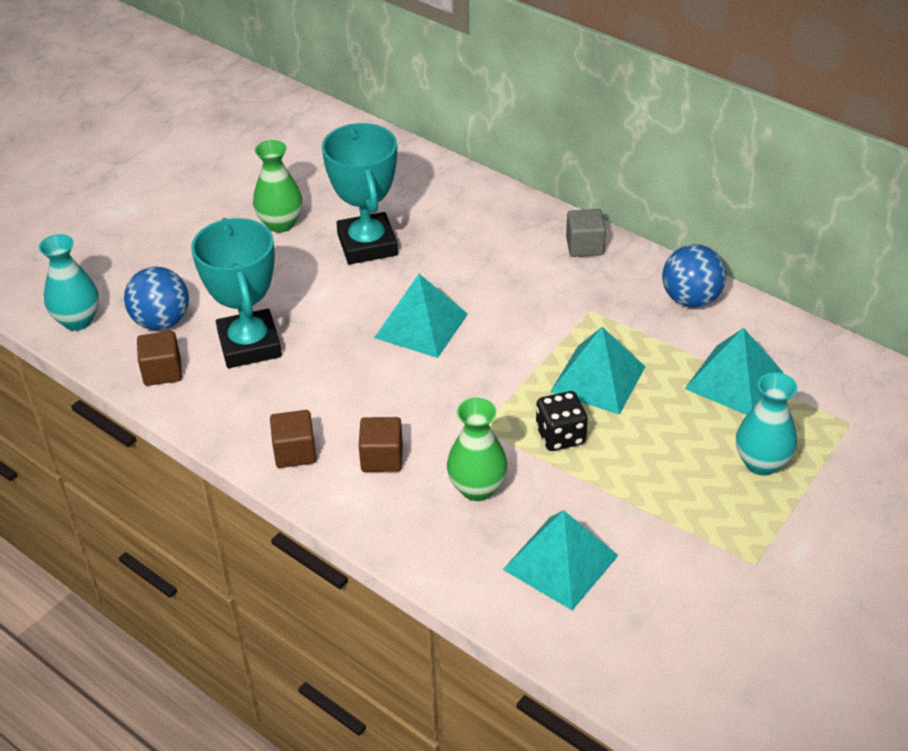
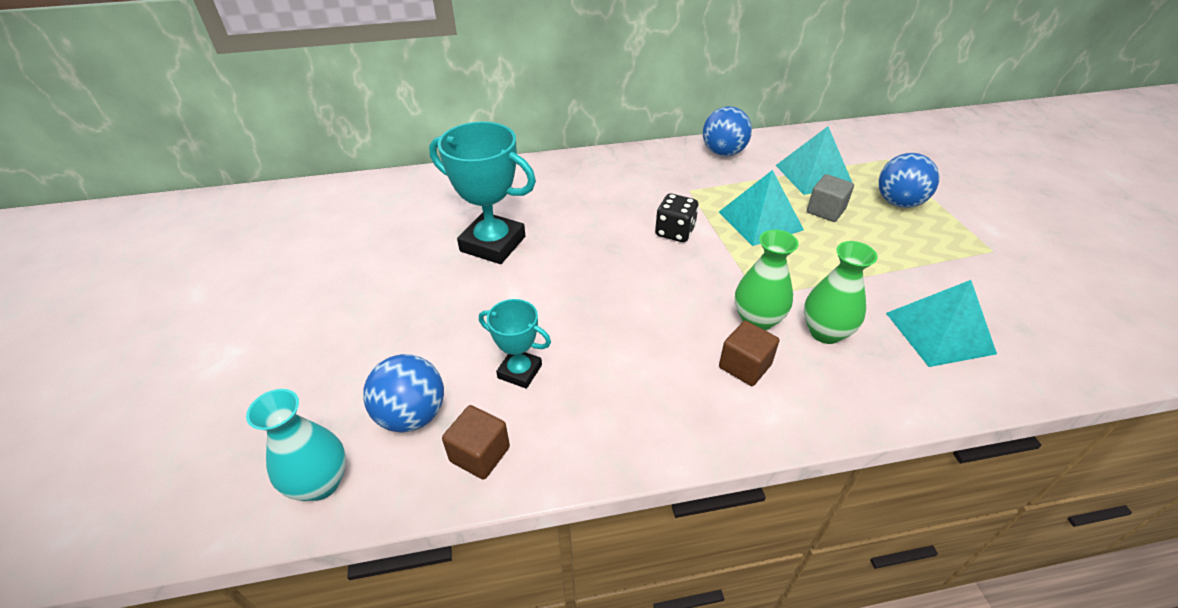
camera: 50 degrees left, 0 degrees up
turquoise trophy [191,218,282,368] -> turquoise trophy [479,299,551,389], size x0.55
green vase [253,140,303,233] -> green vase moved to [735,230,799,331]
brown cube [270,410,316,468] -> none
turquoise pyramid [374,274,468,358] -> none
black dice [536,391,588,451] -> black dice moved to [655,193,698,242]
grey cube [566,209,606,257] -> grey cube moved to [807,174,854,222]
turquoise vase [736,372,797,476] -> blue ball [879,153,939,208]

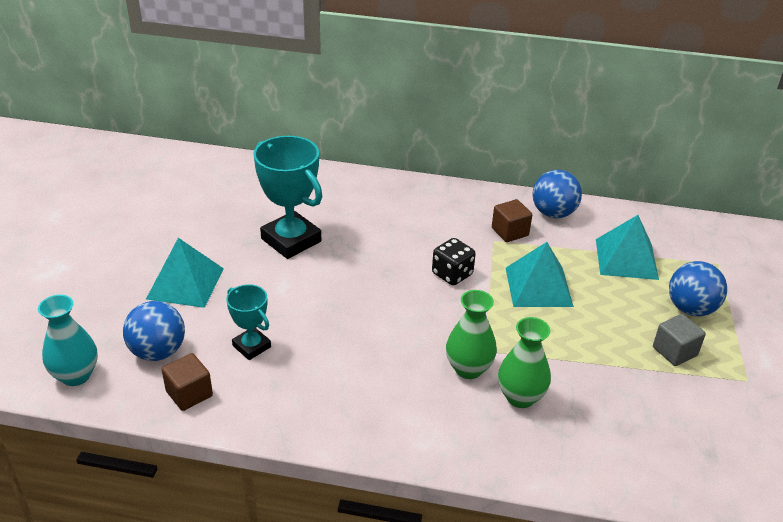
camera: 20 degrees right, 5 degrees down
brown cube [719,321,780,386] -> brown cube moved to [492,199,532,242]
grey cube [807,174,854,222] -> grey cube moved to [653,314,706,366]
turquoise pyramid [886,280,997,367] -> turquoise pyramid moved to [146,238,224,308]

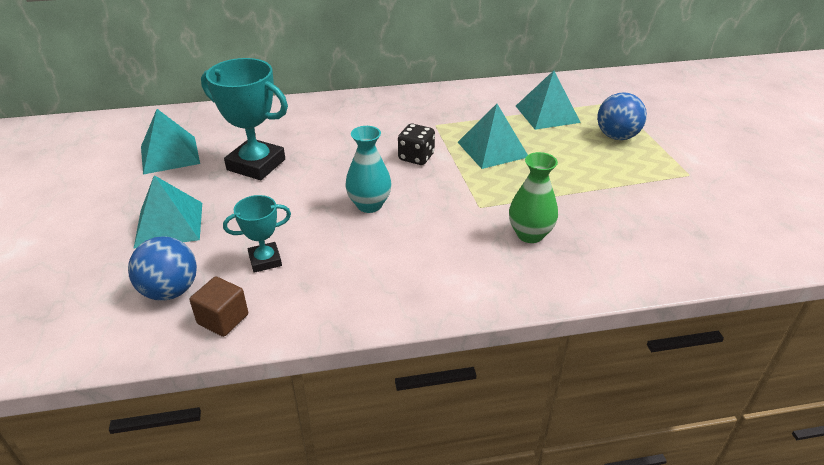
camera: 20 degrees left, 0 degrees up
turquoise vase [38,295,98,386] -> turquoise vase moved to [346,126,392,213]
turquoise trophy [226,284,271,360] -> turquoise trophy turned 45 degrees counterclockwise [223,195,291,273]
green vase [446,290,497,379] -> none
brown cube [492,199,532,242] -> none
blue ball [532,170,582,218] -> none
grey cube [653,314,706,366] -> none
none -> turquoise pyramid [141,109,200,174]

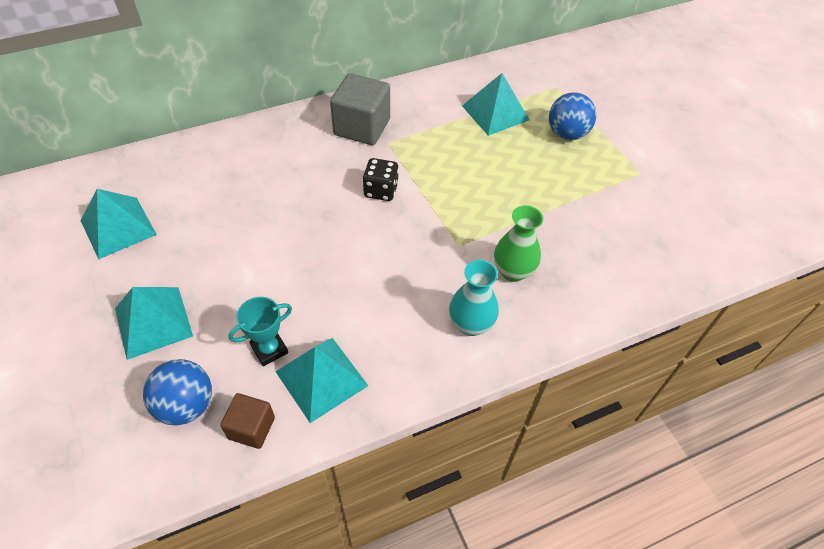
camera: 15 degrees left, 15 degrees up
turquoise trophy [201,58,288,180] -> none
turquoise vase [346,126,392,213] -> turquoise vase moved to [449,260,499,336]
turquoise pyramid [458,104,528,169] -> turquoise pyramid moved to [275,338,368,423]
none -> grey cube [330,73,390,145]

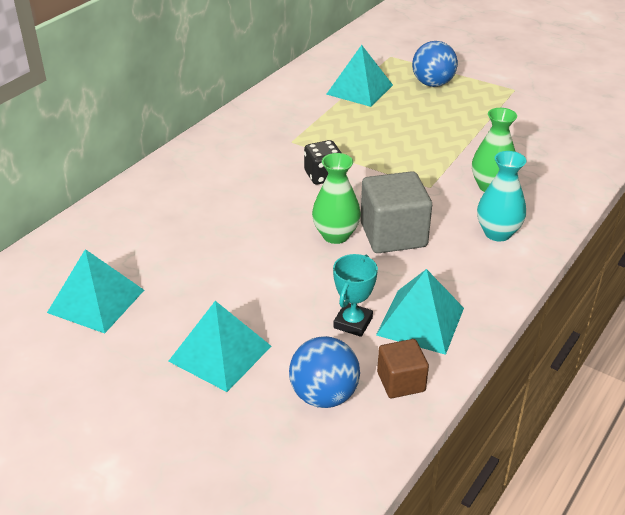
camera: 30 degrees left, 15 degrees down
grey cube [330,73,390,145] -> grey cube moved to [360,171,432,253]
none -> green vase [312,153,361,244]

